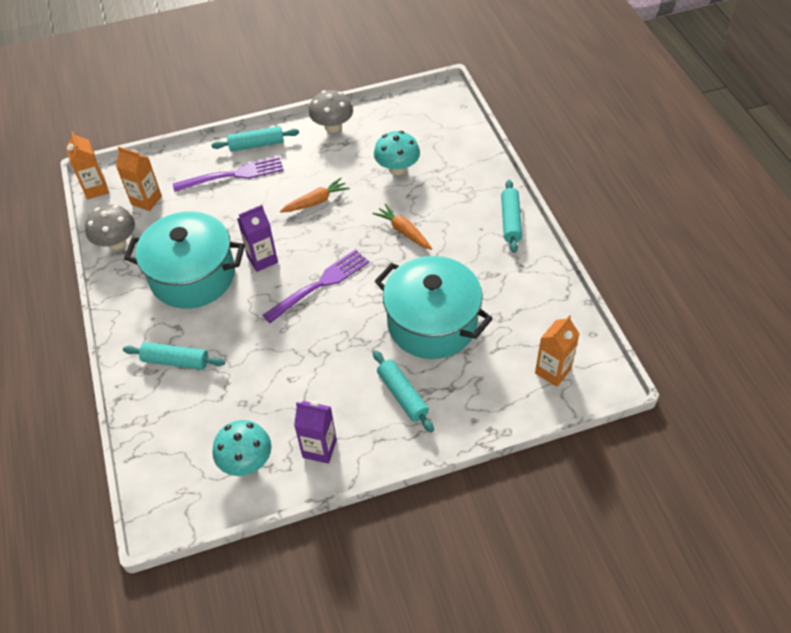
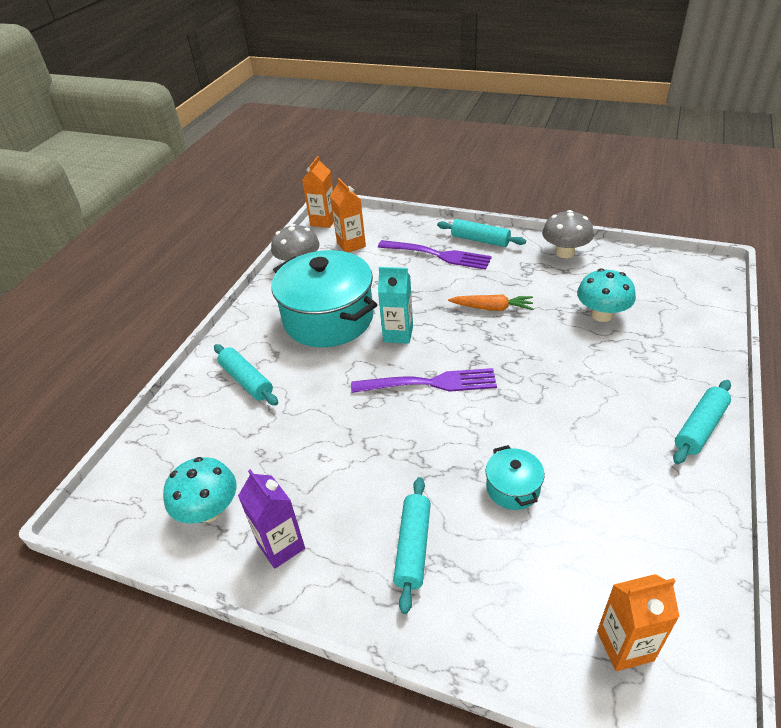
camera: 40 degrees right, 10 degrees down
purple carton [237,205,278,272] -> turquoise carton [378,267,413,344]
orange carrot [373,204,432,250] -> none
turquoise pot [375,256,493,359] -> turquoise pot [485,445,545,510], size x0.44

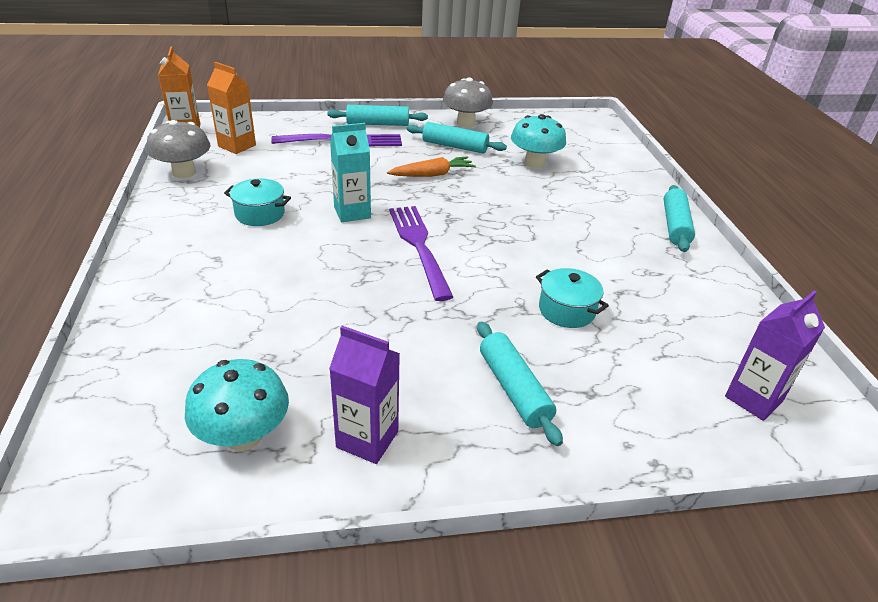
camera: 35 degrees left, 5 degrees down
turquoise rolling pin [214,344,278,406] -> turquoise rolling pin moved to [406,122,507,154]
turquoise pot [271,250,377,347] -> turquoise pot [224,178,291,226], size x0.44
purple fork [351,368,497,393] -> purple fork turned 75 degrees counterclockwise [389,206,453,301]
orange carton [597,574,680,671] -> purple carton [725,291,825,421]

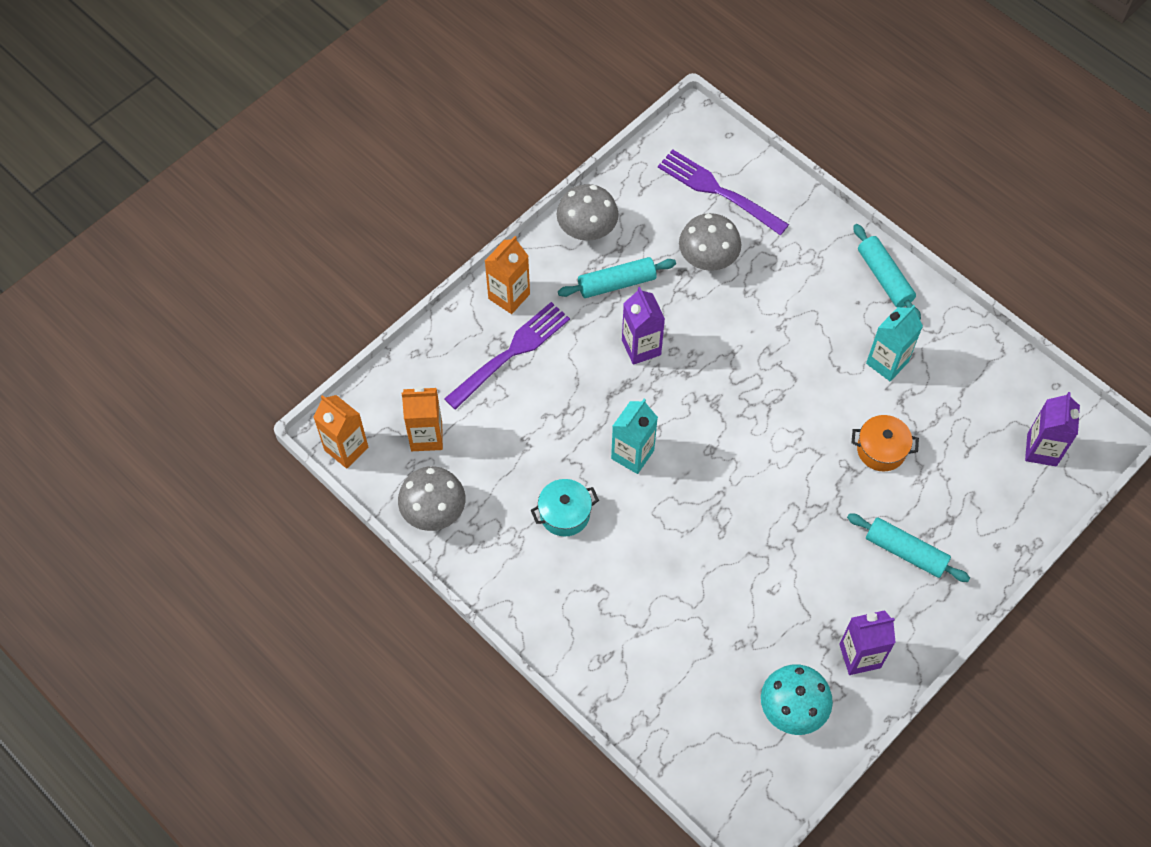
camera: 35 degrees left, 25 degrees up
turquoise rolling pin [327,105,428,126] -> orange carton [485,236,530,314]
orange carrot [387,157,476,177] -> purple carton [622,287,665,365]
purple fork [389,206,453,301] -> purple fork moved to [658,149,789,235]
turquoise mushroom [511,114,566,168] -> grey mushroom [679,213,741,271]
turquoise pot [536,268,609,328] -> orange pot [852,415,919,471]
none -> turquoise carton [866,305,923,381]

